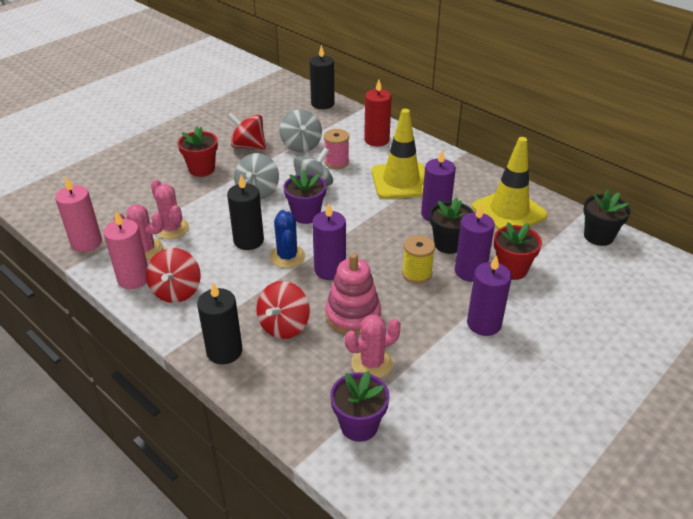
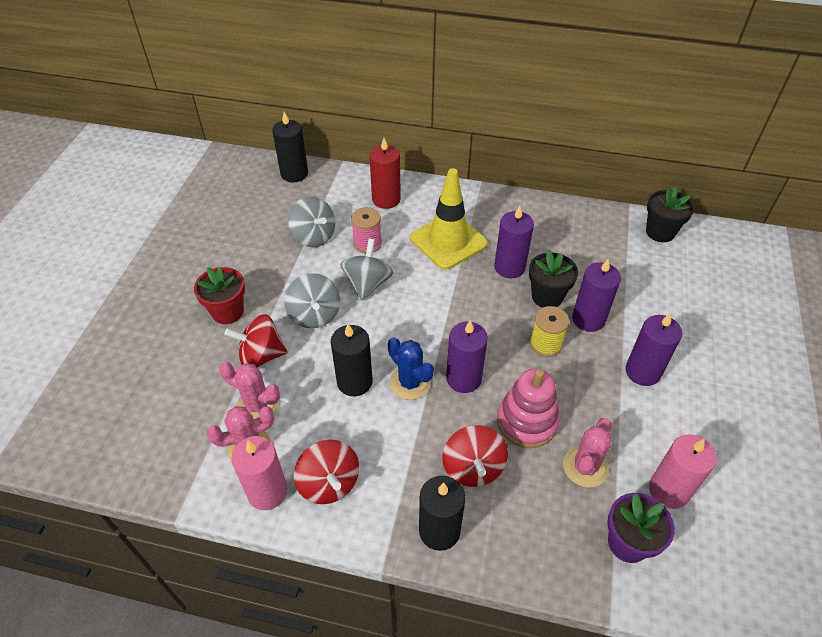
camera: 30 degrees left, 10 degrees up
pink candle [55,177,102,252] -> pink candle moved to [649,434,717,509]
red spinning top [227,113,266,150] -> red spinning top moved to [225,314,288,367]
purple flower pot [283,170,326,224] -> none
yellow traffic cone [472,137,548,229] -> none
red flower pot [494,222,542,280] -> none

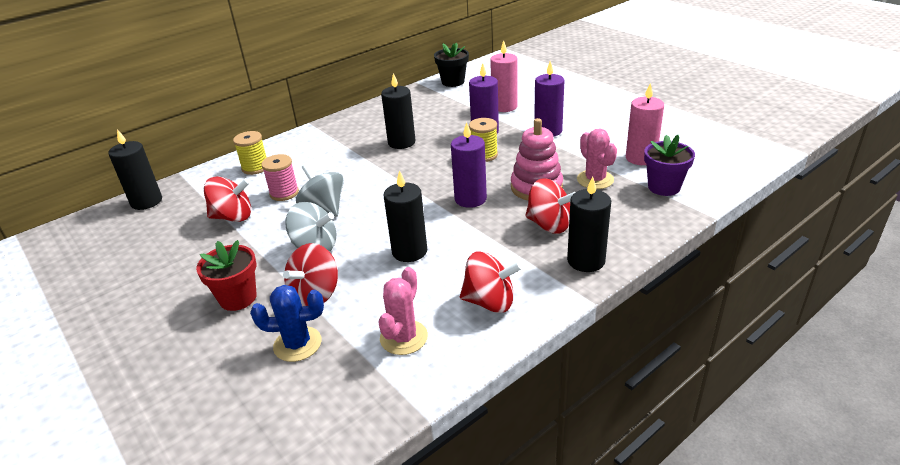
camera: 50 degrees left, 15 degrees down
pink cactus [219,362,280,419] -> none
pink candle [231,436,288,510] -> pink candle moved to [490,40,518,112]
grey spinning top [288,196,335,247] -> red spinning top [204,176,251,222]
red candle [369,138,401,209] -> yellow spool [233,131,266,175]
blue cactus [388,337,434,400] -> blue cactus moved to [250,285,324,362]
yellow traffic cone [410,168,488,270] -> none
purple candle [494,206,534,278] -> black candle [381,73,416,149]
black flower pot [529,249,578,308] -> none

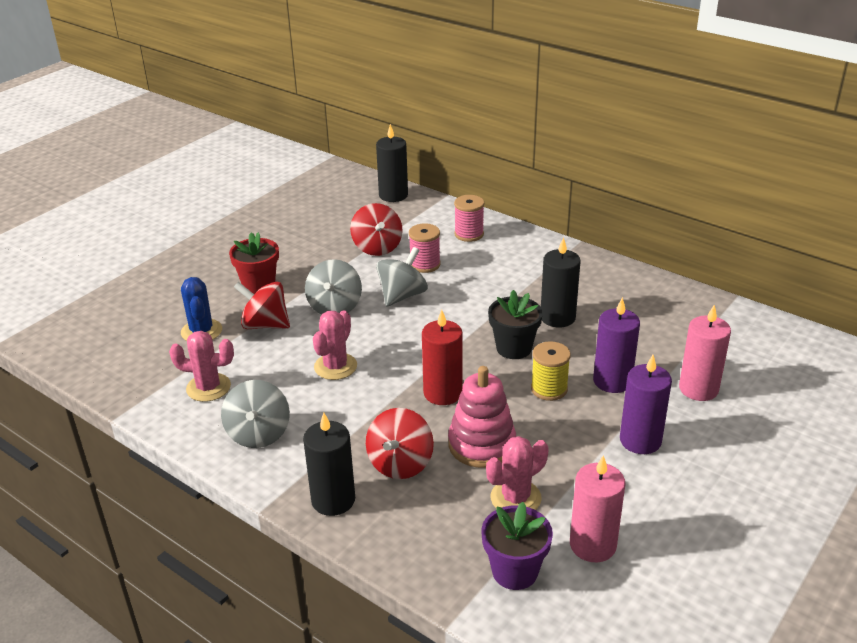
camera: 75 degrees right, 0 degrees up
yellow spool [233,131,266,175] -> pink spool [454,195,484,242]
black candle [383,170,427,262] -> pink cactus [313,310,357,380]
black flower pot [434,43,469,87] -> black flower pot moved to [488,290,543,359]
purple candle [451,122,487,208] -> red candle [422,309,462,405]
red spinning top [460,252,522,313] -> grey spinning top [221,380,290,448]

